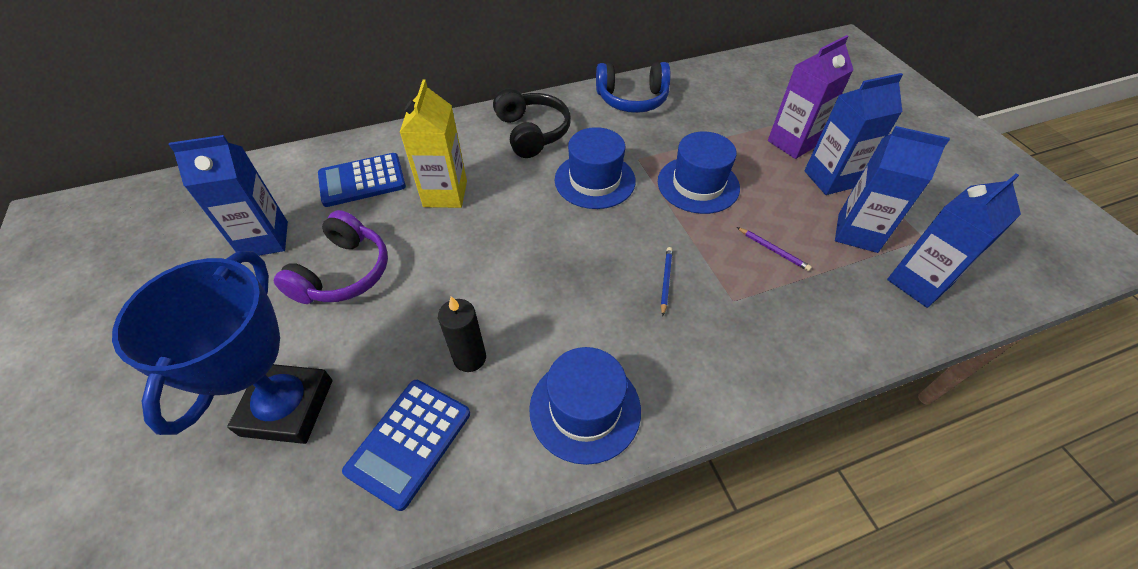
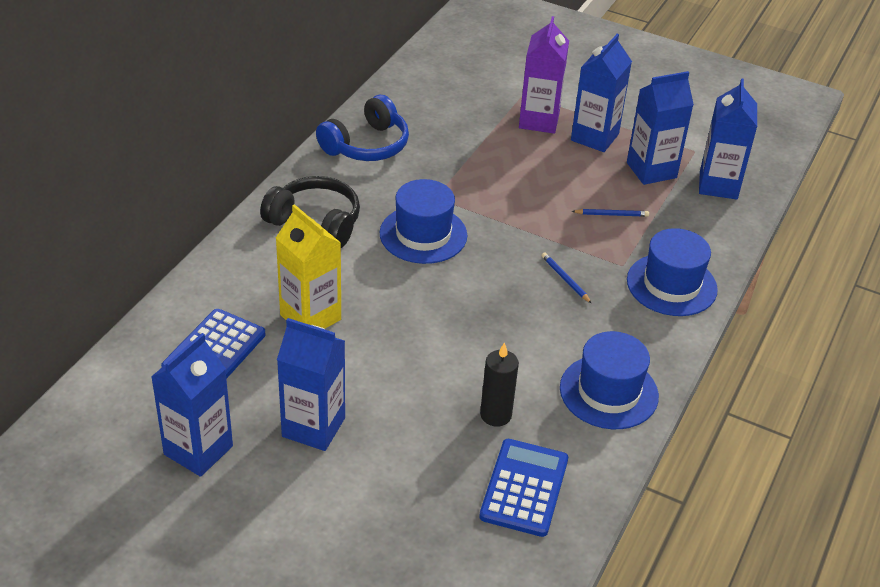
camera: 45 degrees left, 10 degrees down
blue trophy [112,251,332,444] -> none
purple headphones [273,210,388,304] -> blue carton [277,318,345,451]
blue calculator [342,380,470,511] -> blue calculator turned 150 degrees counterclockwise [479,439,568,537]
blue hat [658,131,740,214] -> blue hat moved to [627,228,718,316]
purple pencil [737,227,812,271] -> blue pencil [572,209,649,217]

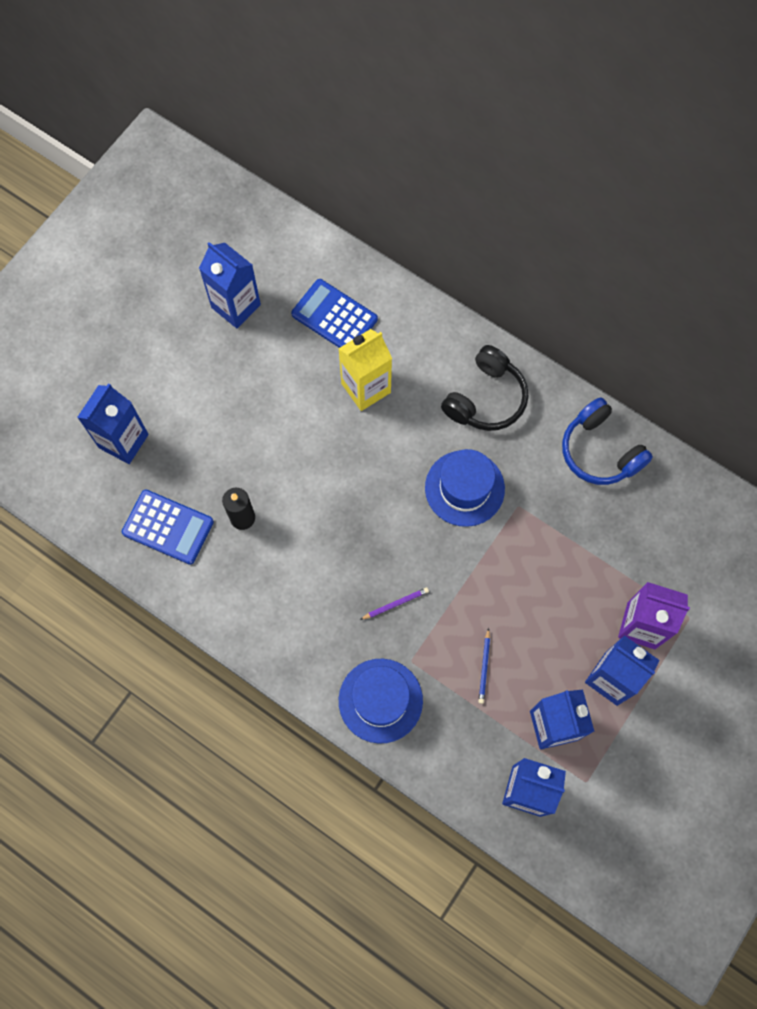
camera: 100 degrees right, 30 degrees up
blue carton [277,318,345,451] -> blue carton moved to [77,383,149,464]
blue pencil [541,253,592,304] -> purple pencil [360,587,429,620]
blue hat [560,331,659,429] -> none

